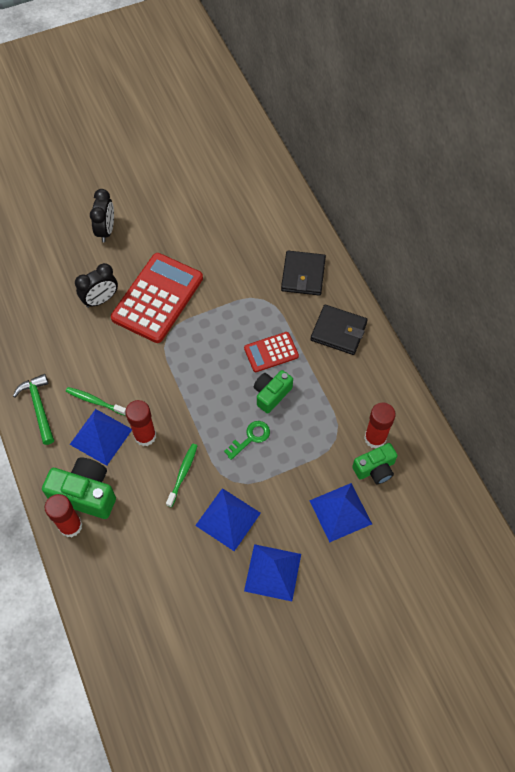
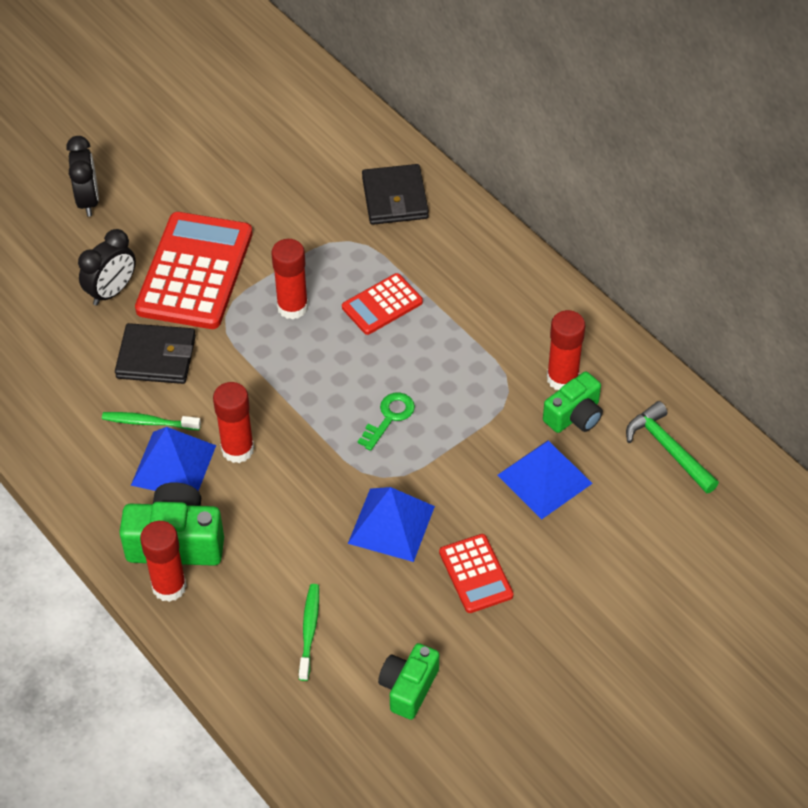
camera: 15 degrees left, 10 degrees down
green hammer [13,374,54,445] -> green hammer moved to [626,401,719,494]
green toothbrush [166,443,198,507] -> green toothbrush moved to [299,584,319,681]
blue pyramid [244,544,301,601] -> red calculator [439,534,514,613]
green camera [254,370,293,414] -> green camera moved to [378,643,439,720]
black wallet [311,305,368,355] -> black wallet moved to [115,323,196,384]
none -> red glue stick [271,239,308,320]

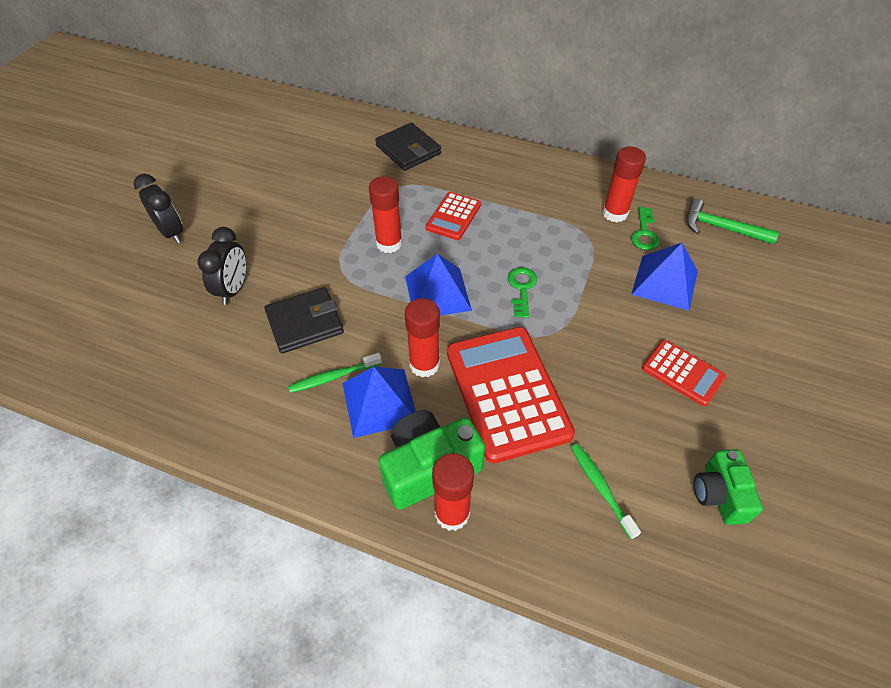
camera: 30 degrees left, 0 degrees up
red calculator [135,212,253,329] -> red calculator moved to [447,327,575,463]
blue pyramid [348,487,435,562] -> blue pyramid moved to [405,254,472,316]
green camera [543,371,603,433] -> green key [631,207,660,250]

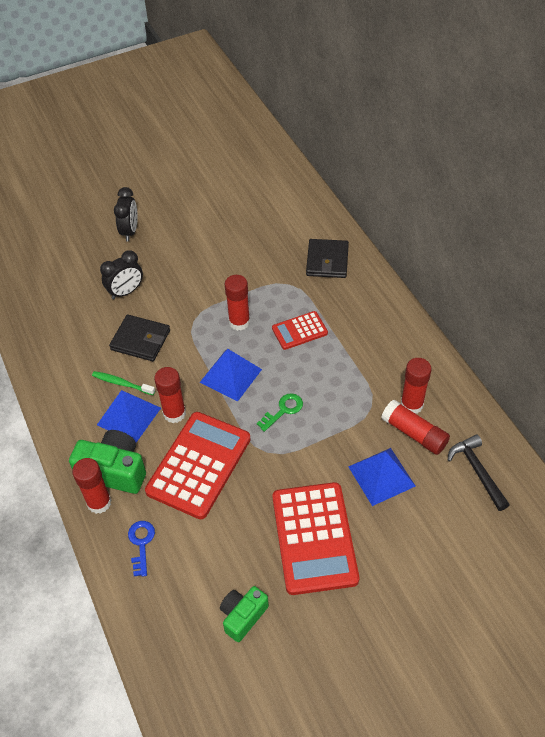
camera: 45 degrees right, 0 degrees up
green toothbrush [571,444,641,539] -> none
green key [631,207,660,250] -> red glue stick [381,400,450,455]
red calculator [642,340,726,406] -> red calculator [272,482,359,595], size x1.91
green hammer [687,199,779,244] -> black hammer [448,435,510,511]
none -> blue key [128,521,155,577]

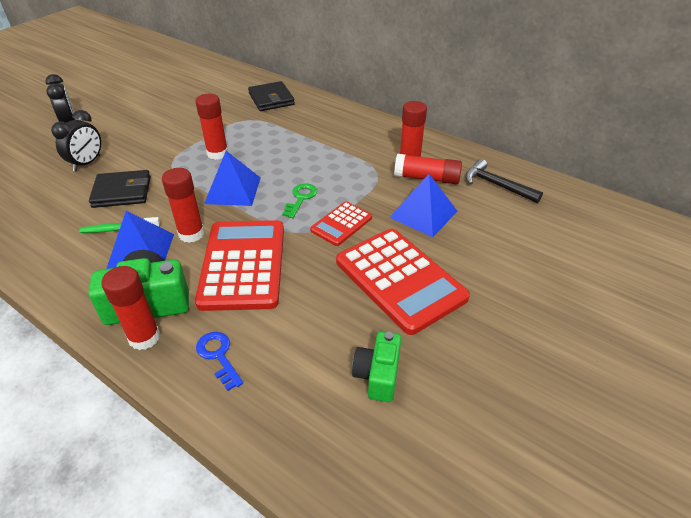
camera: 30 degrees left, 10 degrees down
red calculator [272,311,328,350] -> red calculator moved to [310,201,372,246]

